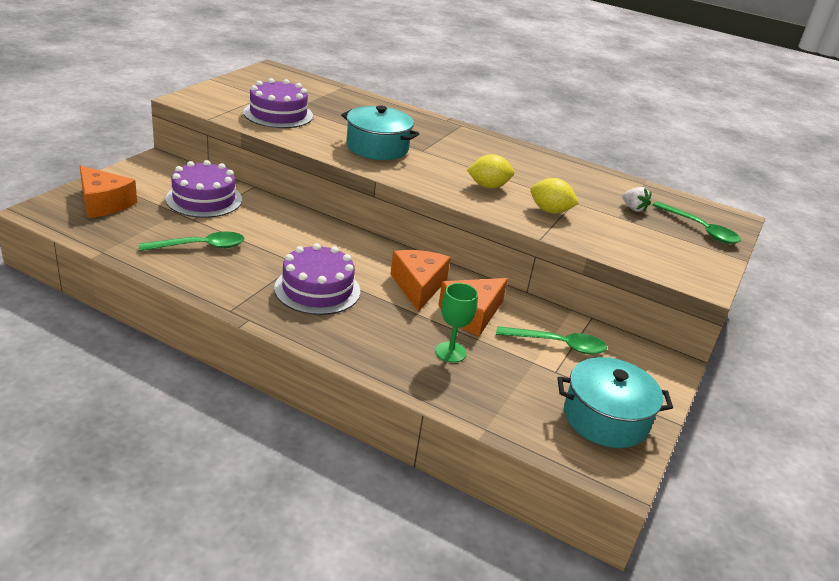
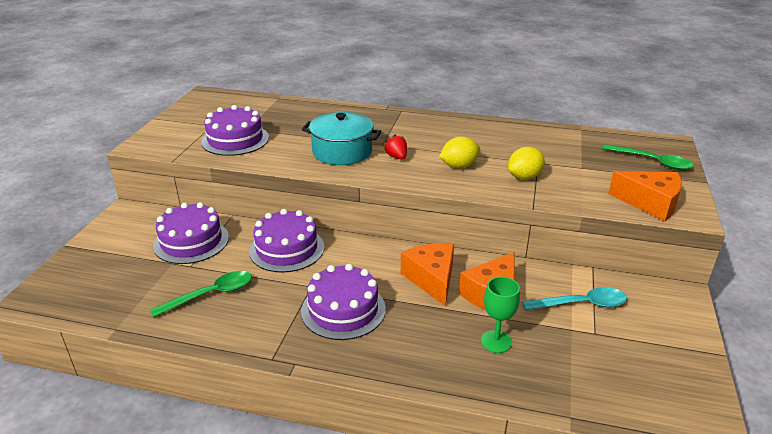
camera: 10 degrees left, 0 degrees up
orange cheese [80,165,137,218] -> orange cheese moved to [608,171,682,221]
green spoon [496,326,607,354] -> turquoise spoon [522,287,627,310]
yellow lemon [530,178,579,213] -> yellow lemon turned 45 degrees counterclockwise [508,147,545,180]
turquoise pot [557,357,673,448] -> none
white strawberry [622,187,652,213] -> none
none -> purple cake [249,209,324,273]
none -> red strawberry [384,134,407,160]

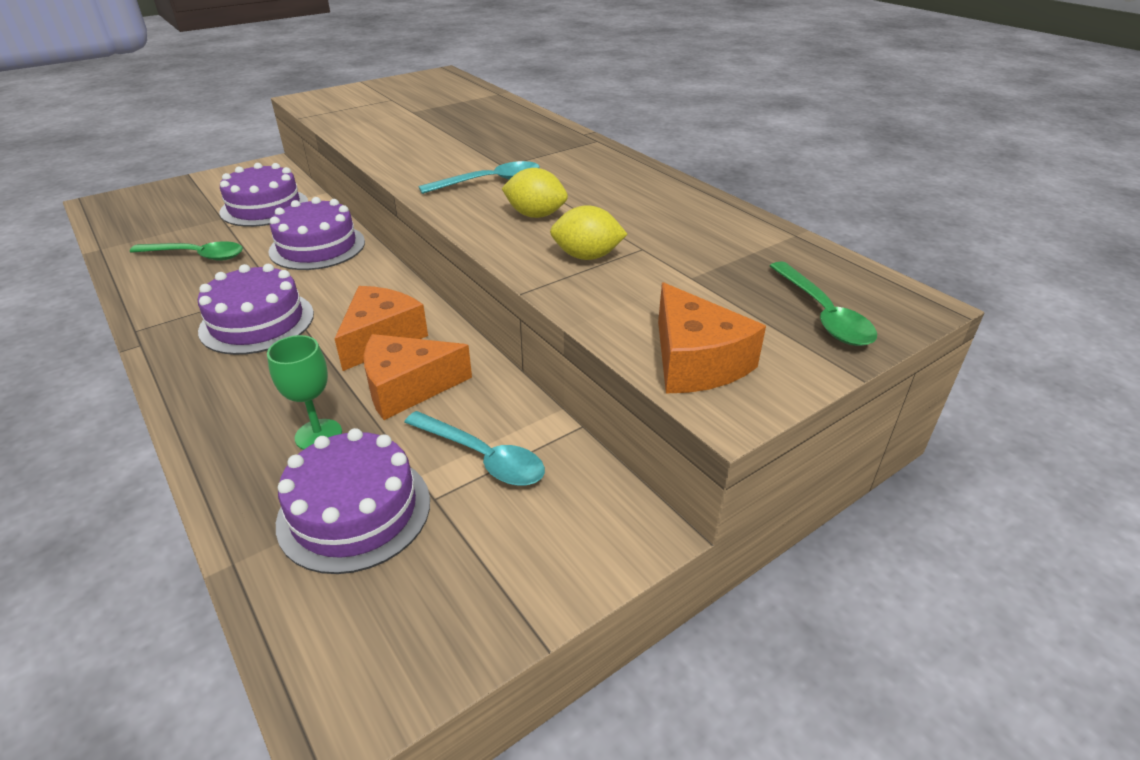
camera: 40 degrees right, 5 degrees up
purple cake [201,105,269,156] -> purple cake moved to [276,428,430,574]
turquoise pot [302,112,381,165] -> none
red strawberry [384,134,407,160] -> turquoise spoon [418,161,540,194]

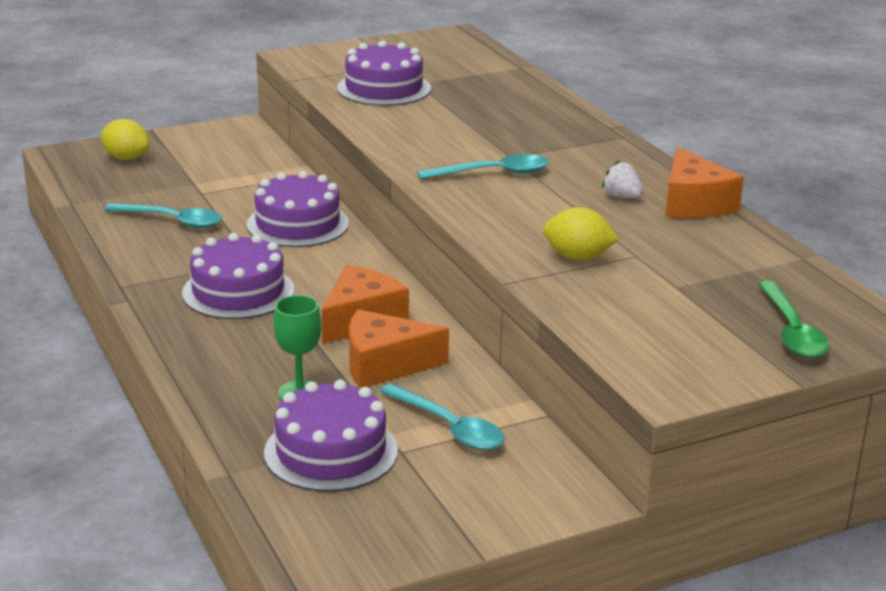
camera: 10 degrees right, 10 degrees down
green spoon [130,241,243,261] -> turquoise spoon [104,203,222,228]
purple cake [220,163,308,227] -> purple cake moved to [337,40,431,106]
yellow lemon [501,168,568,218] -> yellow lemon moved to [101,119,149,160]
orange cheese [658,282,766,393] -> orange cheese moved to [665,147,744,218]
none -> white strawberry [602,161,643,198]

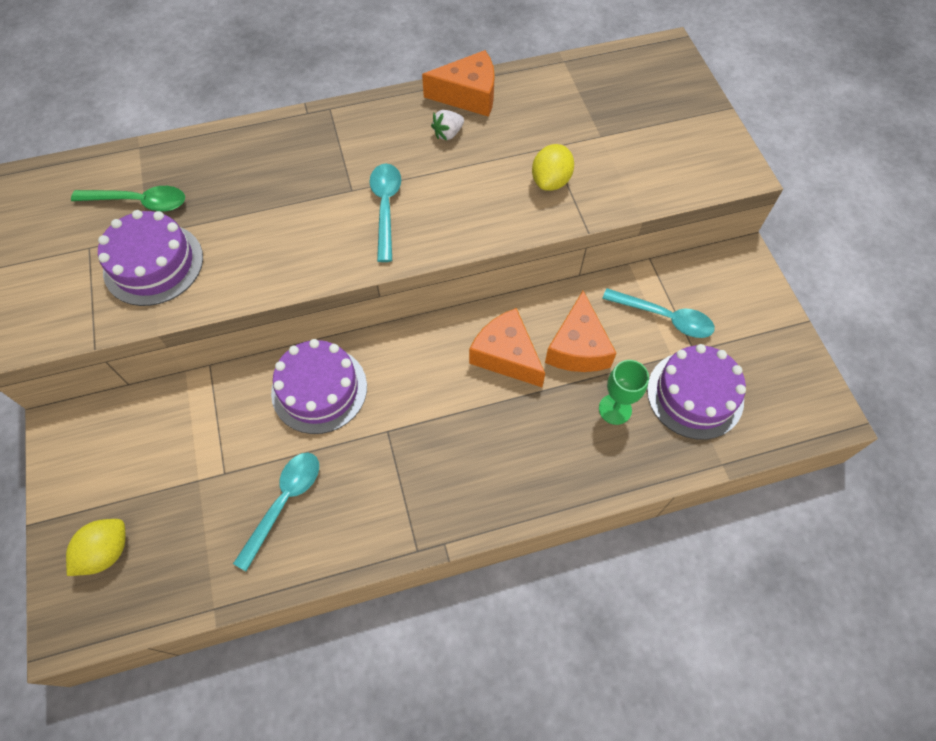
camera: 80 degrees left, 35 degrees up
purple cake [182,233,294,319] -> none
turquoise spoon [380,383,505,450] -> turquoise spoon turned 60 degrees clockwise [602,288,715,338]
green spoon [759,281,830,358] -> green spoon moved to [71,186,185,212]

